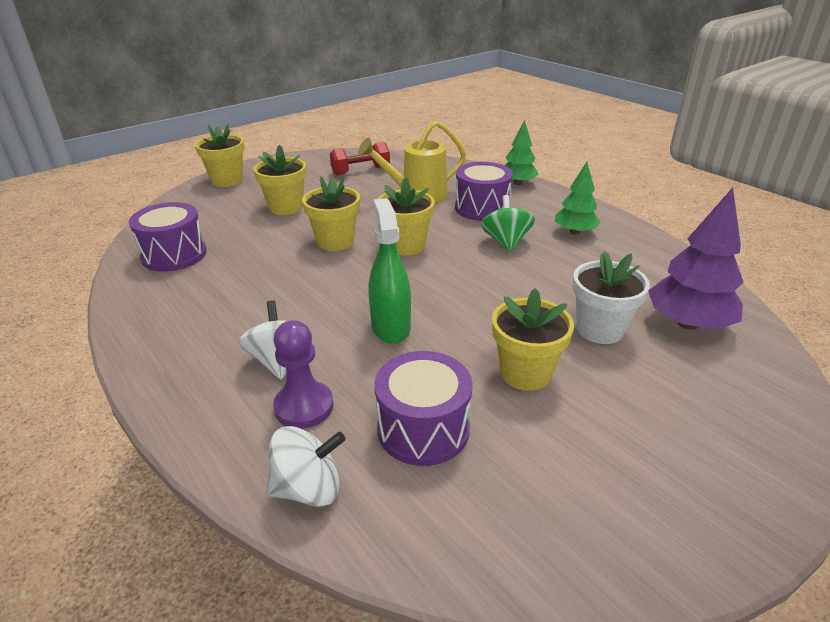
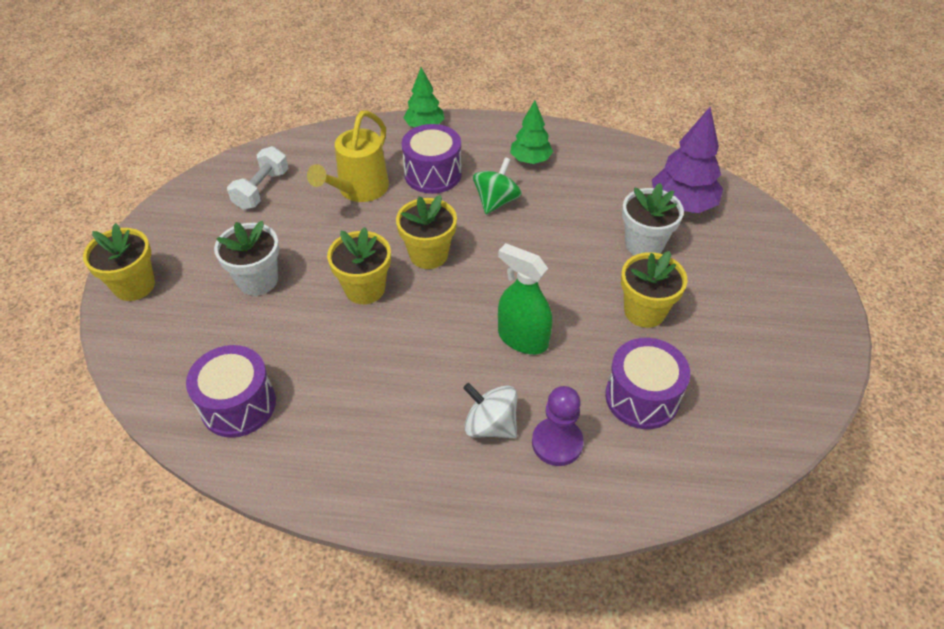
camera: 45 degrees left, 15 degrees up
yellow flower pot [253,145,306,215] -> white flower pot [214,221,279,296]
white spinning top [267,426,346,507] -> none
red dumbbell [330,142,390,175] -> white dumbbell [227,146,289,210]
green spinning top [481,195,535,252] -> green spinning top turned 75 degrees clockwise [473,157,522,214]

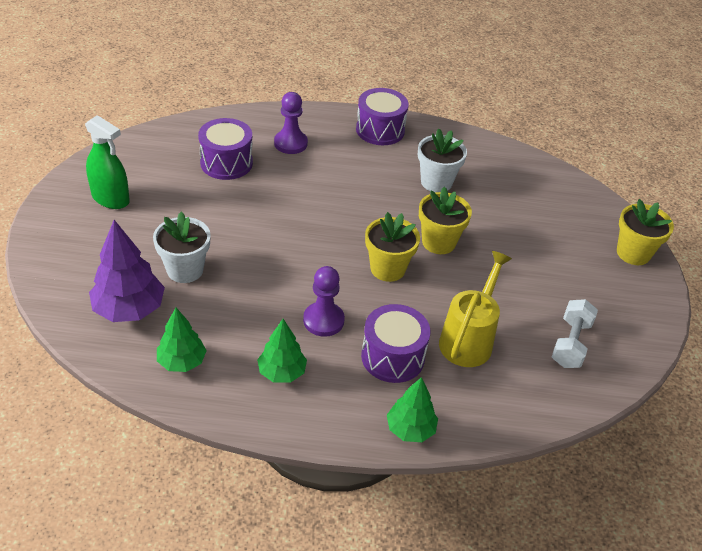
camera: 175 degrees right, 5 degrees down
purple drum [186,345,276,438] -> purple drum moved to [356,88,409,145]
white flower pot [214,221,279,296] -> white flower pot moved to [418,128,467,192]
white spinning top [463,383,517,438] -> none
green spinning top [473,157,522,214] -> purple pawn [303,266,345,337]
green spray bottle [498,243,552,354] -> green spray bottle moved to [85,115,130,209]
yellow flower pot [621,251,687,328] -> none
none -> green tree [157,308,207,372]

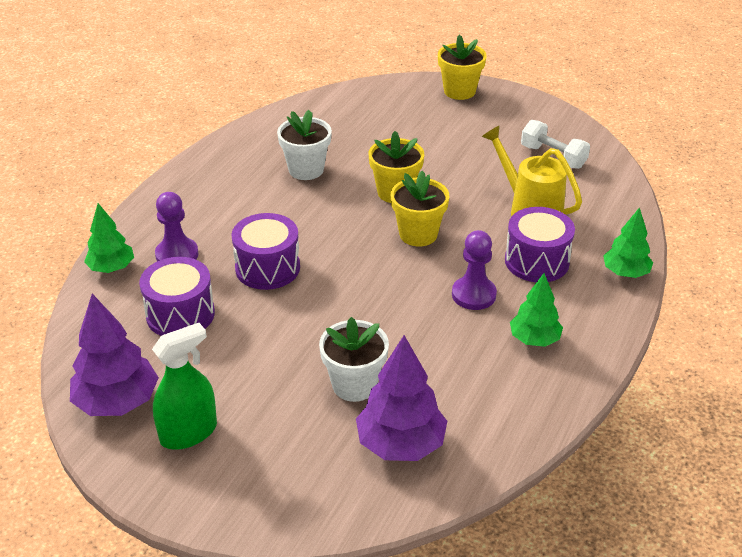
camera: 65 degrees left, 5 degrees down
green tree [157,308,207,372] -> green tree moved to [84,203,134,273]
purple drum [356,88,409,145] -> purple drum moved to [231,213,300,290]
none -> purple tree [70,294,159,416]

